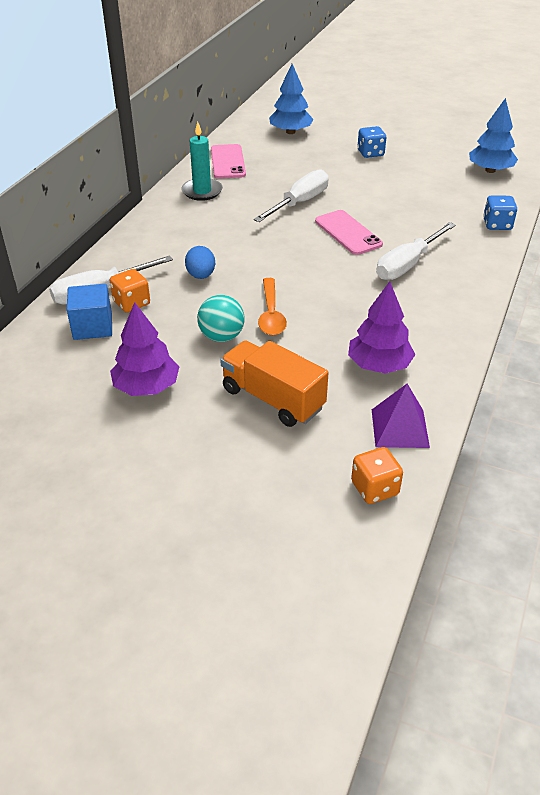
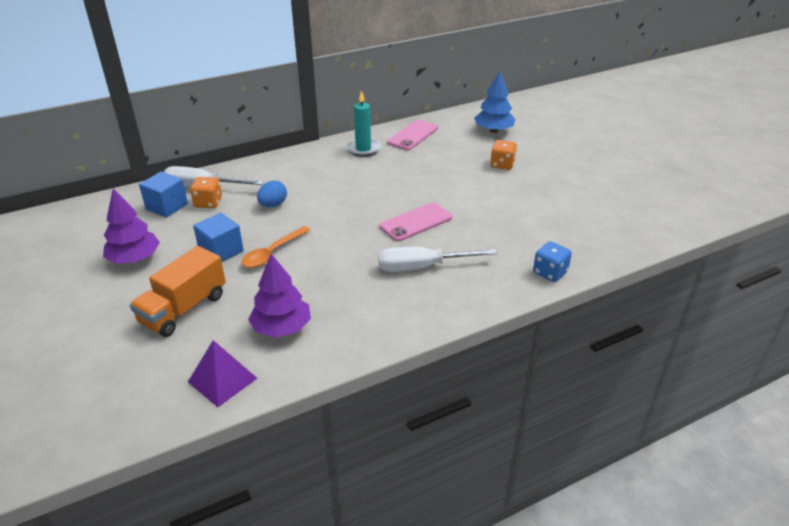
camera: 40 degrees right, 5 degrees down
turquoise ball [197,295,244,342] -> blue cube [193,213,244,262]
orange truck [220,340,329,427] -> orange truck turned 135 degrees counterclockwise [130,246,226,337]
white screwdriver [254,169,329,222] -> none
pink phone [315,210,383,255] -> pink phone turned 45 degrees clockwise [380,202,452,241]
orange dice [351,447,403,504] -> orange dice moved to [490,140,517,170]
blue dice [357,126,386,158] -> none
blue tree [469,98,518,173] -> none

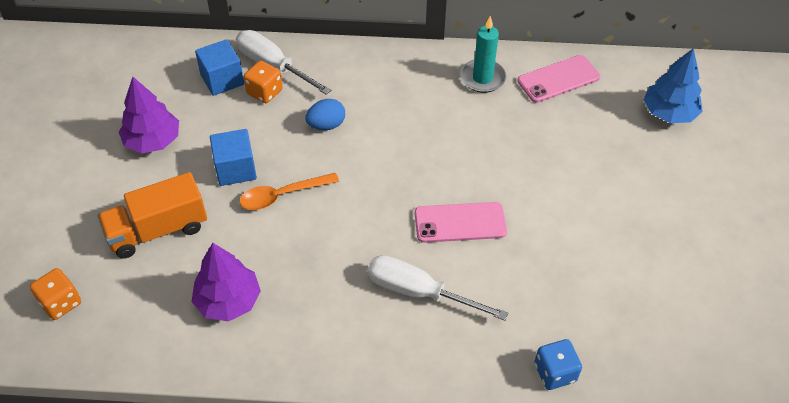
camera: 30 degrees right, 15 degrees up
purple pyramid [188,340,257,407] -> none
orange dice [490,140,517,170] -> orange dice moved to [30,268,81,320]

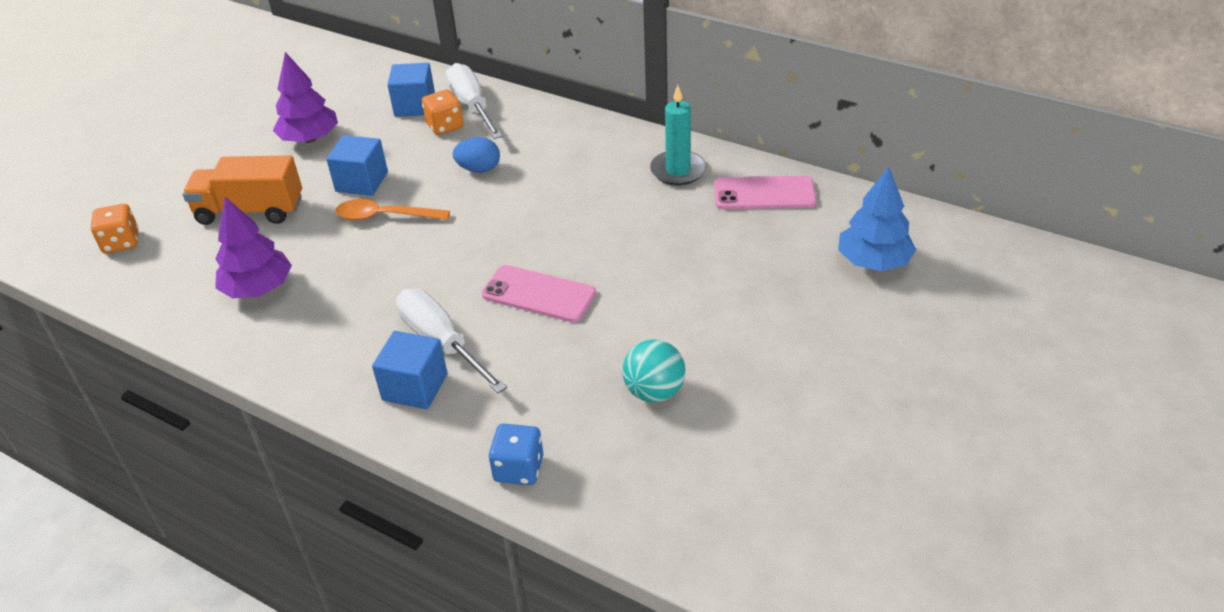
camera: 30 degrees right, 10 degrees down
none -> blue cube [372,331,447,409]
none -> turquoise ball [622,339,685,403]

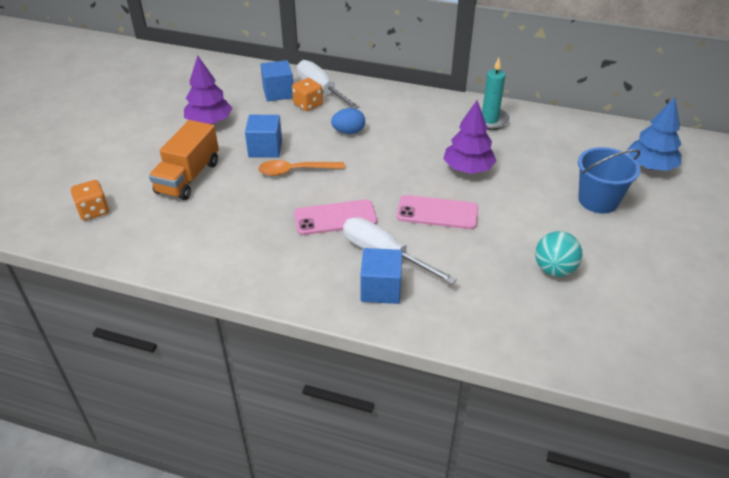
camera: 15 degrees left, 0 degrees up
orange truck [182,155,302,225] -> orange truck turned 60 degrees counterclockwise [149,120,219,200]
purple tree [215,197,292,298] -> purple tree moved to [443,100,496,174]
blue dice [489,424,543,485] -> none
pink phone [714,176,817,209] -> pink phone moved to [294,200,377,235]
none -> blue bucket [578,147,640,214]

